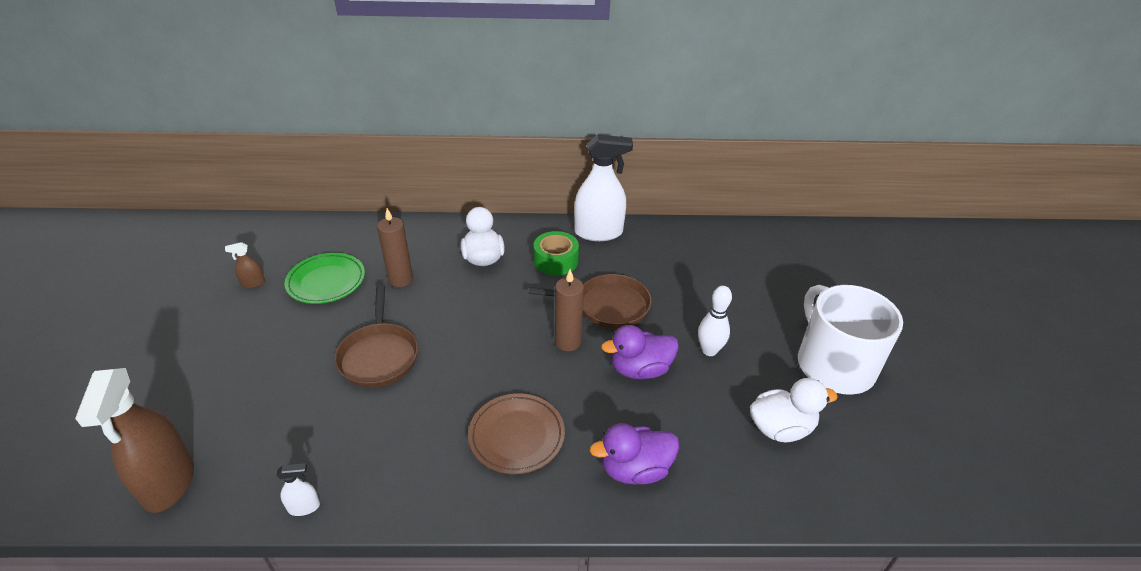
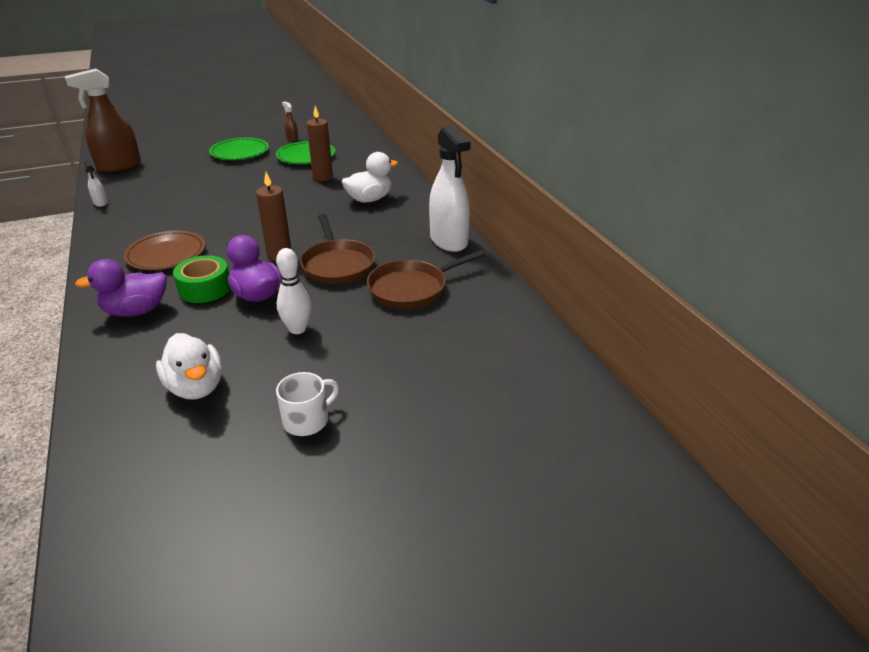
camera: 70 degrees right, 5 degrees down
brown pan [335,285,418,388] -> brown pan moved to [367,250,485,309]
green tape [534,231,579,276] -> green tape moved to [173,255,230,303]
purple duck [590,423,679,485] -> purple duck turned 75 degrees counterclockwise [75,259,167,316]
white mug [798,285,903,395] -> white mug [276,372,339,436], size x0.47
none -> green plate [209,138,269,160]

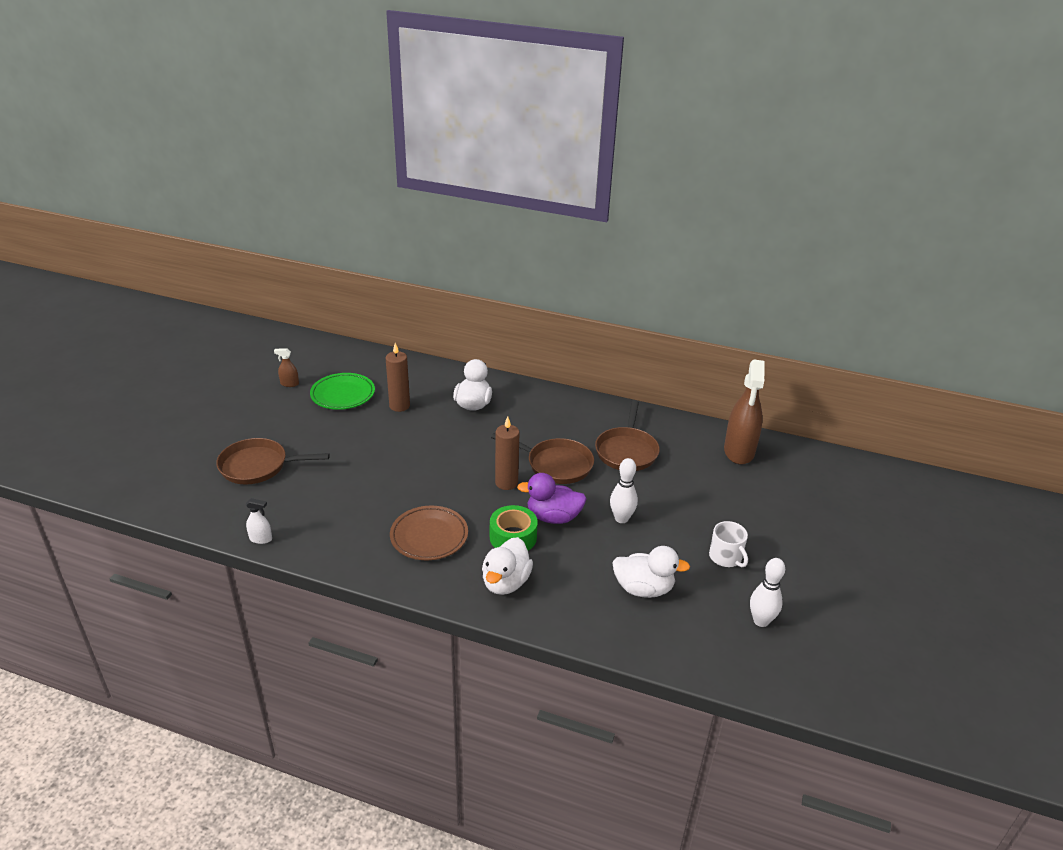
camera: 50 degrees left, 0 degrees up
brown spray bottle [65,68,141,172] -> brown spray bottle moved to [724,360,765,465]
purple duck [75,259,167,316] -> white duck [482,537,533,595]
green plate [209,138,269,160] -> none
white mug [276,372,339,436] -> white mug turned 150 degrees clockwise [709,521,748,567]
white spray bottle [429,125,471,252] -> none
none -> brown pan [216,438,330,484]
none -> white bowling pin [750,558,785,627]

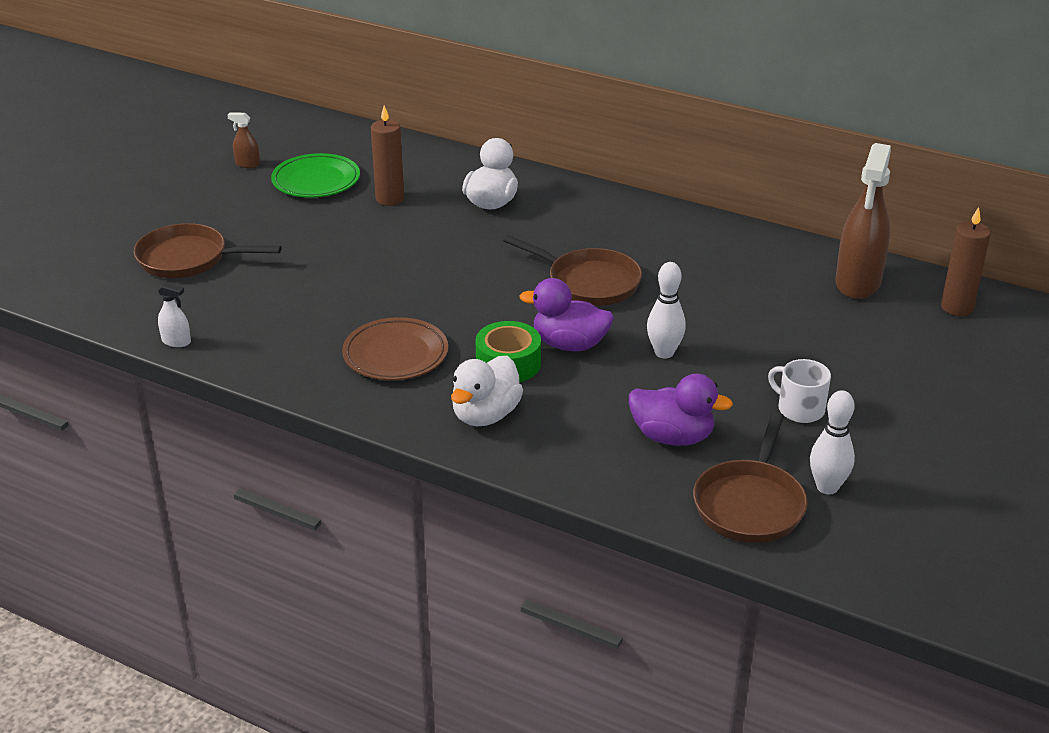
camera: 10 degrees right, 0 degrees up
brown candle [495,417,520,490] -> brown candle moved to [941,207,991,316]
brown pan [595,400,660,471] -> brown pan moved to [693,412,808,543]
white duck [612,546,690,598] -> purple duck [629,374,733,446]
white mug [709,521,748,567] -> white mug turned 150 degrees clockwise [768,359,831,423]

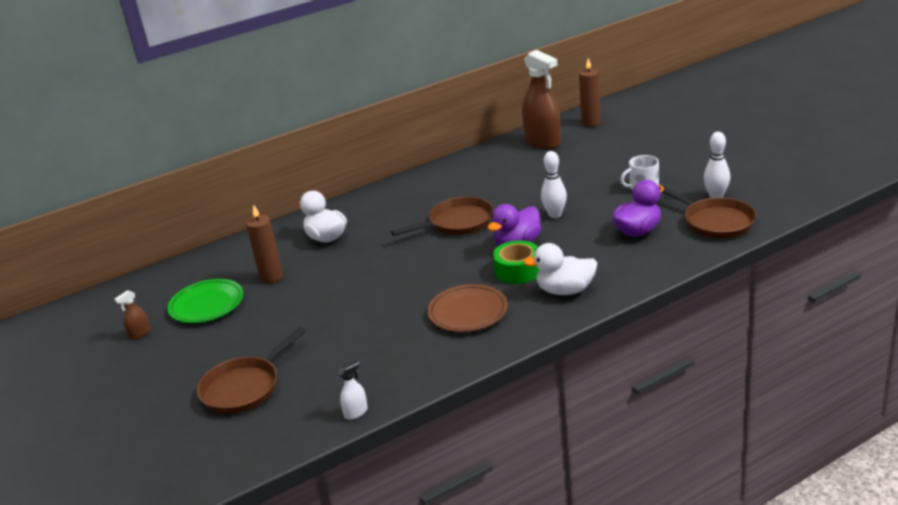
camera: 55 degrees left, 5 degrees down
white duck [451,356,523,426] -> white duck turned 120 degrees clockwise [523,243,597,295]

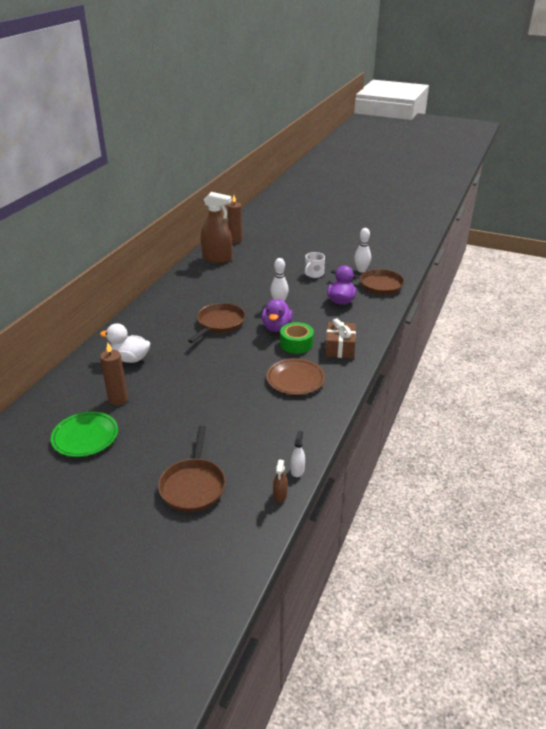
camera: 40 degrees left, 5 degrees up
brown spray bottle [114,290,150,340] -> brown spray bottle moved to [273,460,288,503]
white duck [523,243,597,295] -> brown gift [325,318,356,358]

